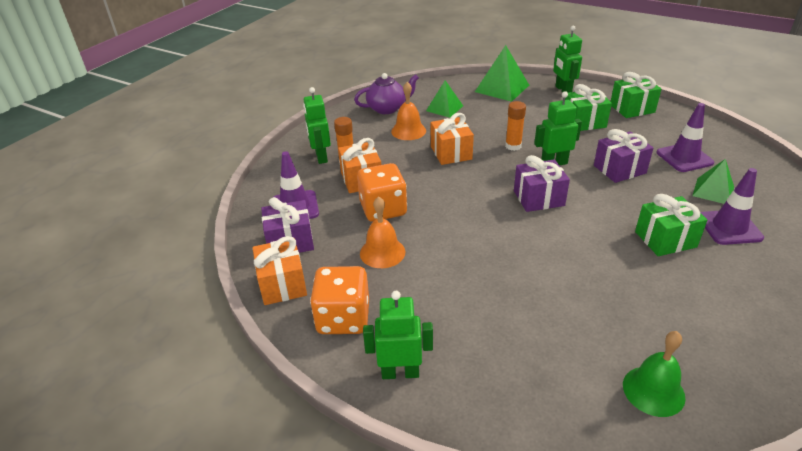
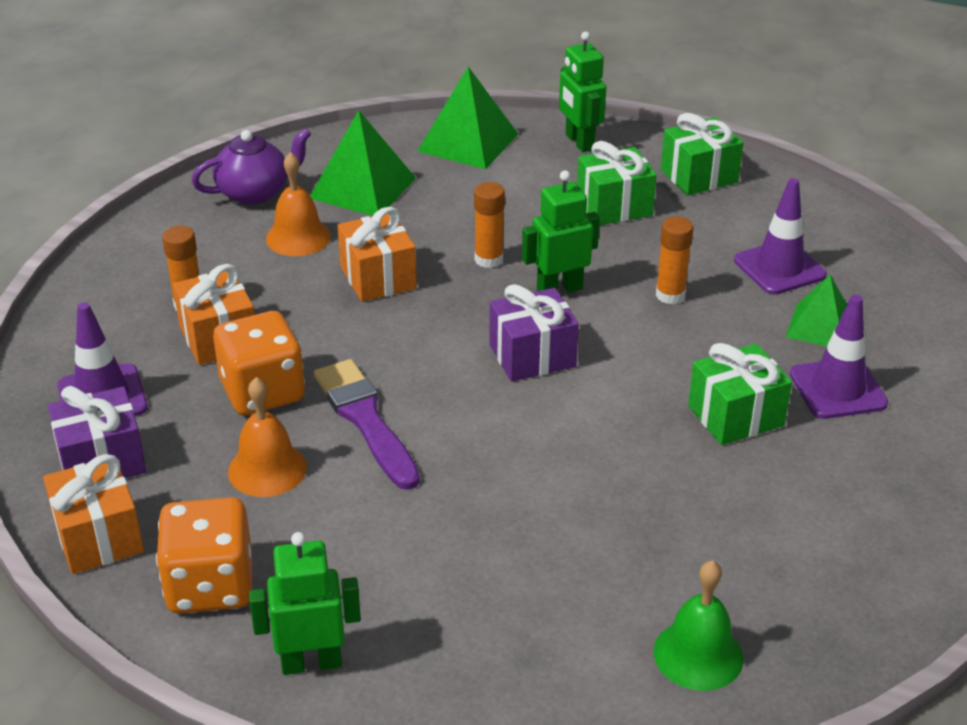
camera: 10 degrees left, 0 degrees up
green robot [303,87,331,164] -> none
green pyramid [426,80,463,118] -> green pyramid [310,110,416,216], size x1.54
purple gift [594,129,654,183] -> orange glue stick [656,216,694,304]
none -> purple brush [314,359,420,490]

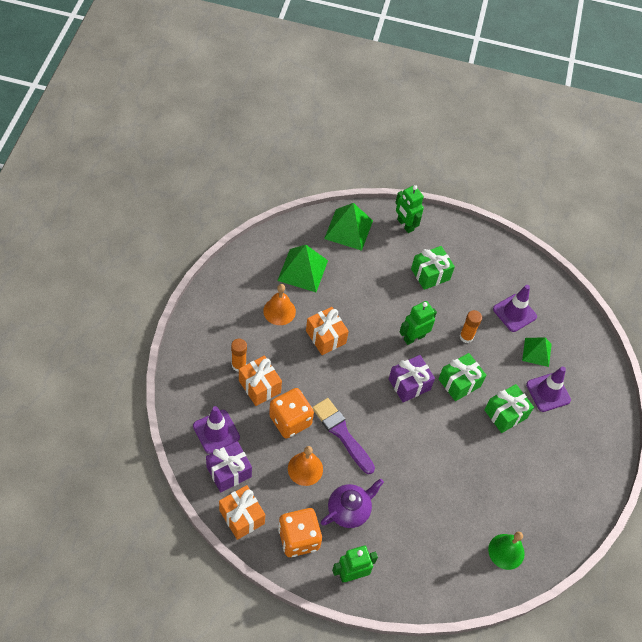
camera: 15 degrees left, 20 degrees up
purple teapot [192,128,311,205] -> purple teapot moved to [321,479,384,528]
orange glue stick [474,182,505,268] -> none
green gift [661,113,744,195] -> green gift moved to [439,353,486,401]

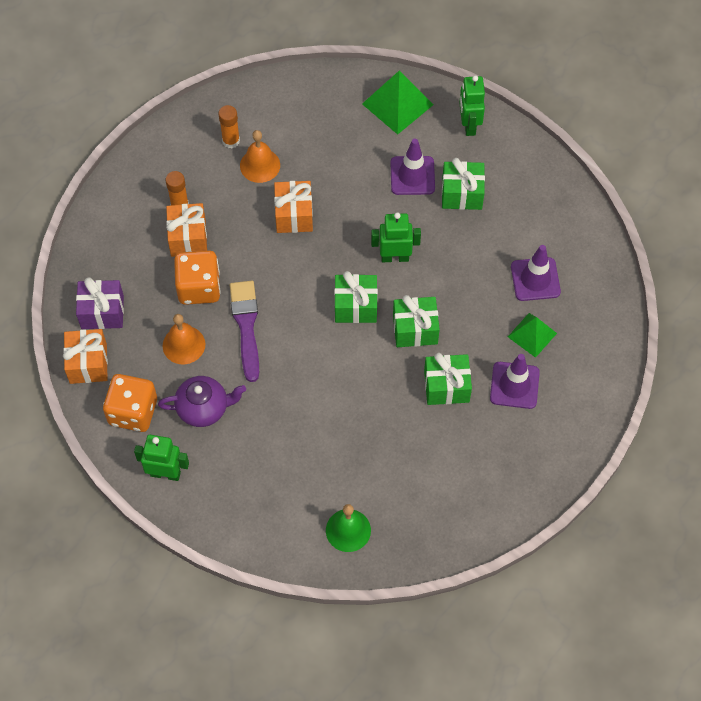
camera: 35 degrees right, 5 degrees up
purple traffic cone [193,406,240,454] -> purple traffic cone moved to [391,139,435,195]
green pyramid [277,245,328,292] -> none
purple gift [389,355,435,402] -> green gift [334,271,378,323]
orange glue stick [459,310,482,343] -> orange glue stick moved to [218,105,240,148]

